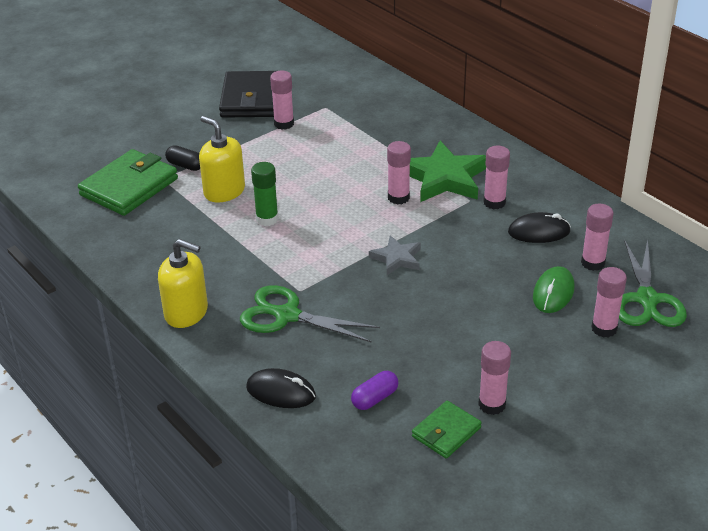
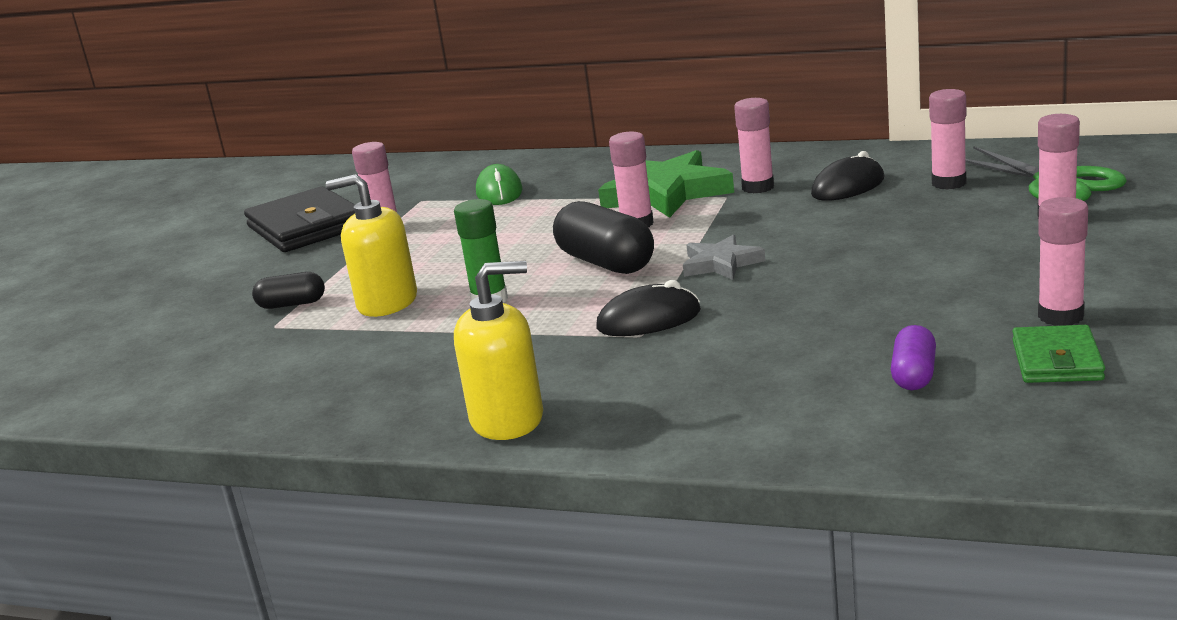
camera: 30 degrees left, 15 degrees down
green wallet [78,149,178,216] -> none
green scissors [240,285,380,343] -> none
black mouse [246,368,316,408] -> black mouse moved to [596,280,701,336]
green mouse [533,266,574,313] -> green mouse moved to [476,164,522,205]
none -> black capsule [553,201,654,274]

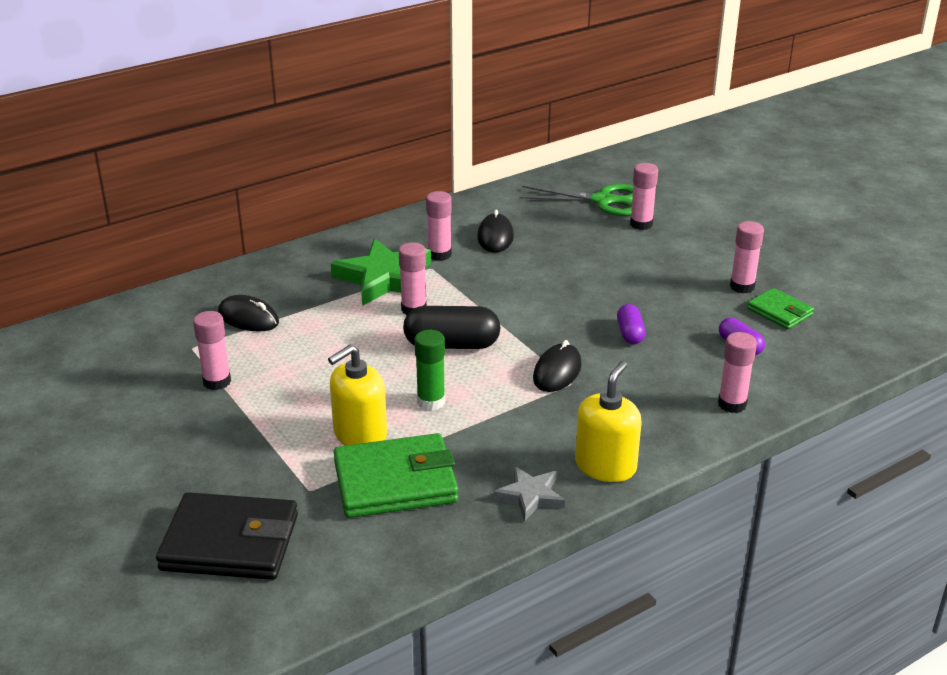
camera: 55 degrees left, 10 degrees up
black wallet [244,186,355,252] -> black wallet moved to [156,492,298,580]
black capsule [252,272,325,309] -> none
green mouse [476,164,522,205] -> black mouse [218,295,279,332]
grey star [683,234,766,280] -> grey star moved to [493,466,565,521]
pink glue stick [929,89,966,189] -> pink glue stick moved to [718,332,757,413]
none -> green wallet [334,433,458,518]
none -> purple capsule [617,304,646,344]

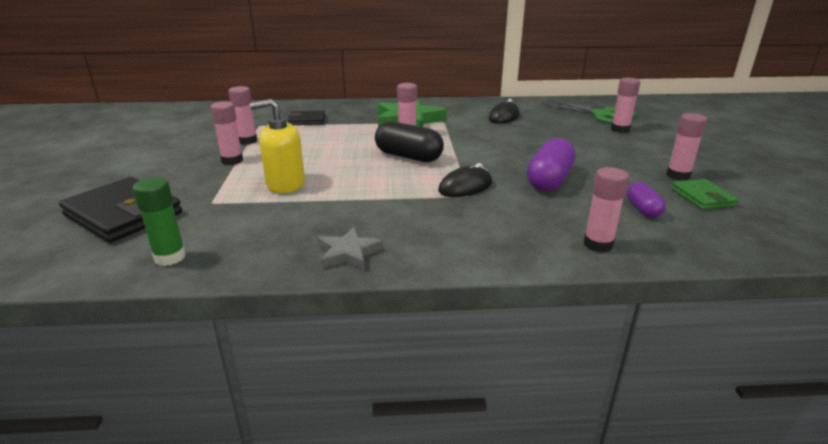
camera: 30 degrees right, 5 degrees down
black mouse [218,295,279,332] -> black wallet [288,110,325,125]
green wallet [334,433,458,518] -> none
green glue stick [415,330,445,410] -> green glue stick moved to [132,177,186,266]
pink glue stick [426,191,452,261] -> pink glue stick moved to [210,102,243,165]
yellow soap dispenser [575,361,642,482] -> none
purple capsule [617,304,646,344] -> purple capsule [527,138,575,191], size x1.78

